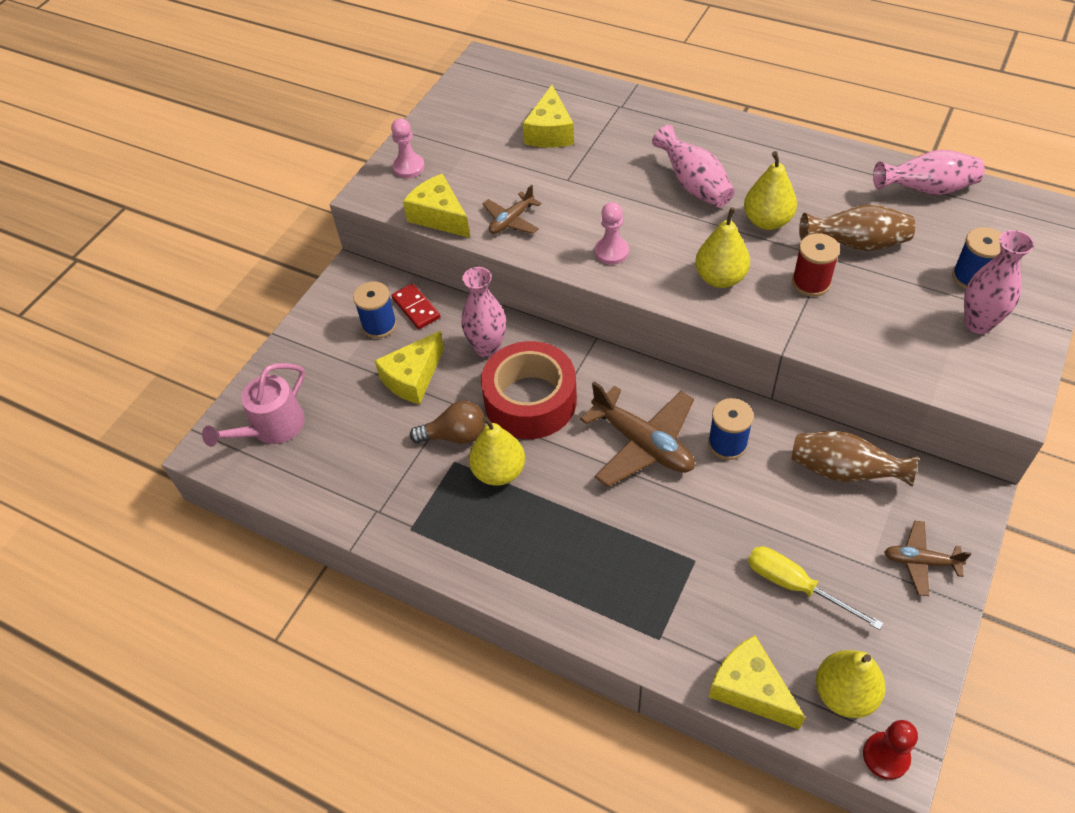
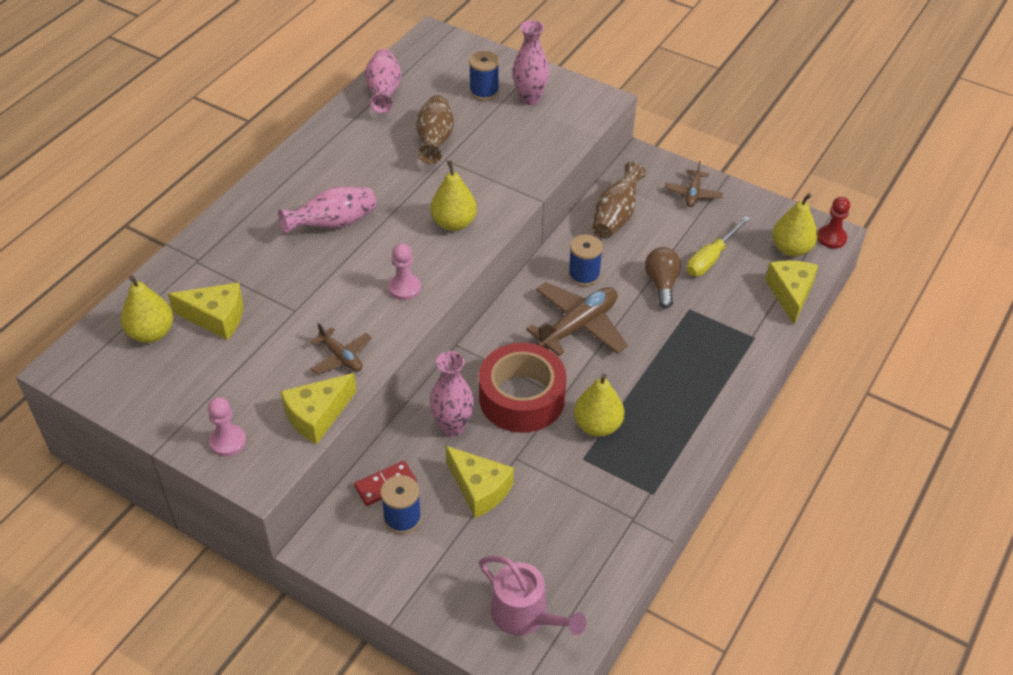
camera: 90 degrees left, 5 degrees down
brown light bulb [410,401,485,444] -> brown light bulb moved to [645,247,681,308]
yellow cheese [709,635,805,729] -> yellow cheese turned 135 degrees clockwise [765,260,818,325]
yellow pear [744,151,797,230] -> yellow pear moved to [121,275,173,343]
red spool [792,233,840,297] -> none

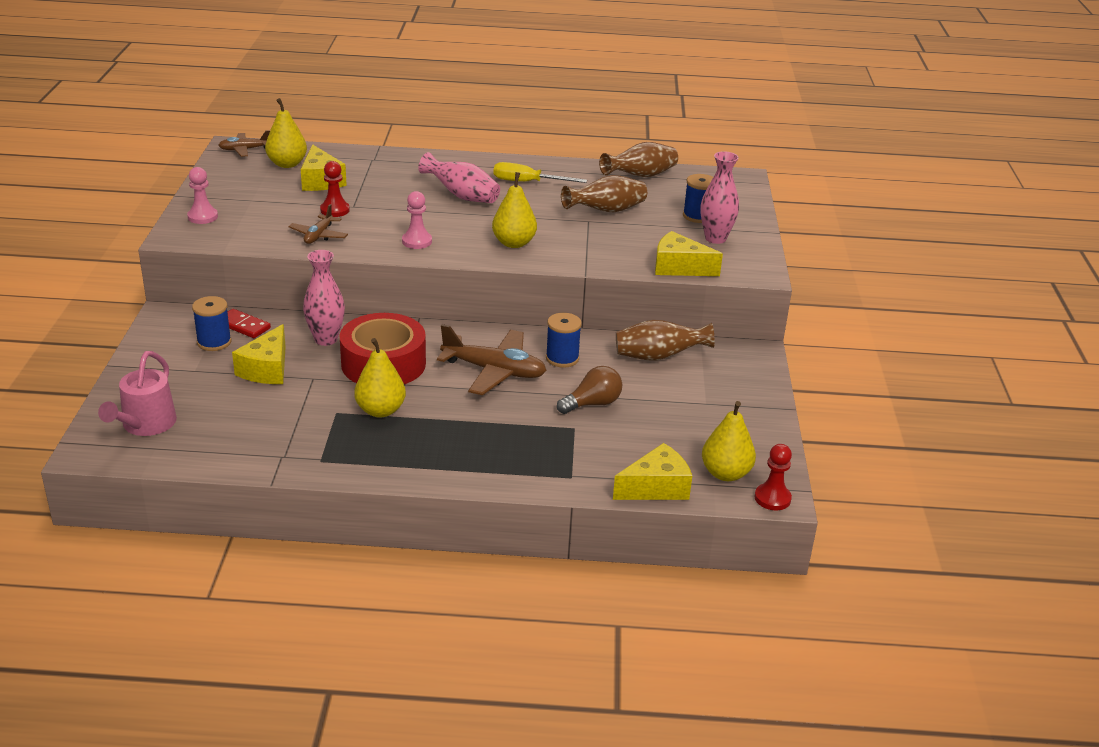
camera: 60 degrees right, 15 degrees down
yellow cheese [280,373,357,444] -> yellow cheese moved to [655,231,723,276]
pink vase [365,49,401,113] -> brown vase [599,142,678,177]
brown plane [664,161,723,207] -> brown plane moved to [218,130,270,157]
yellow screwdriver [687,216,751,276] -> yellow screwdriver moved to [494,162,587,183]
none -> red pawn [320,161,350,217]

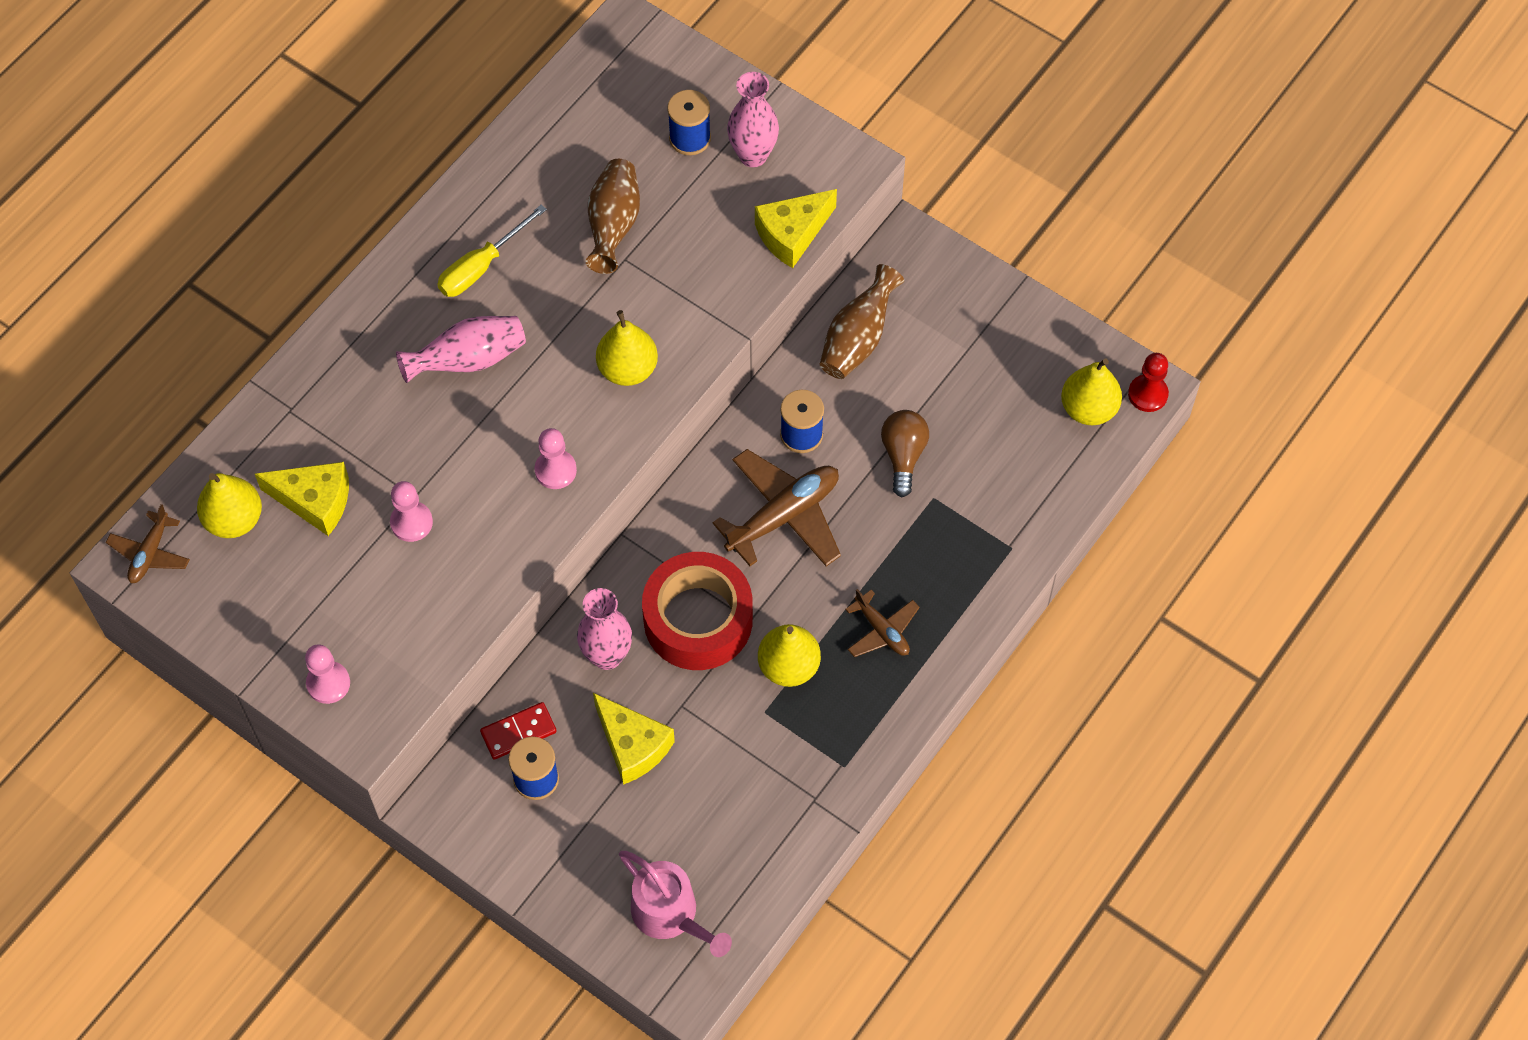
camera: 55 degrees left, 30 degrees up
brown plane [288,204,348,244] -> brown plane moved to [845,589,920,657]
red pawn [320,161,350,217] -> pink pawn [390,481,433,542]
brown vase [599,142,678,177] -> none
yellow cheese [613,443,692,500] -> none

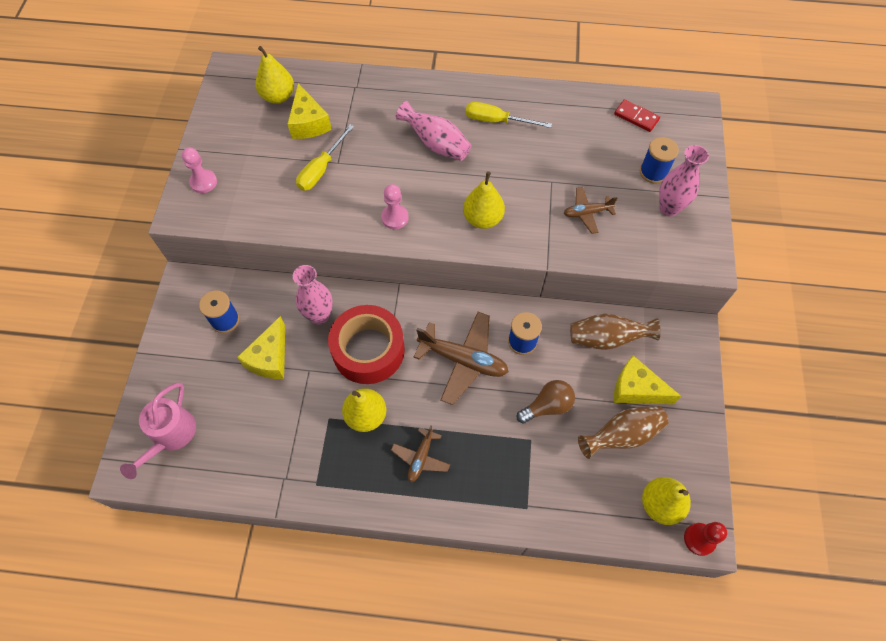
camera: 60 degrees right, 0 degrees up
brown plane [106,504,190,583] -> brown plane moved to [564,187,617,234]
pink pawn [390,481,433,542] -> yellow screwdriver [296,125,354,191]
red domino [480,702,557,760] -> red domino moved to [614,99,660,132]
brown vase [586,159,640,274] -> brown vase moved to [578,406,669,459]
yellow cheese [755,189,837,268] -> yellow cheese moved to [614,356,681,404]

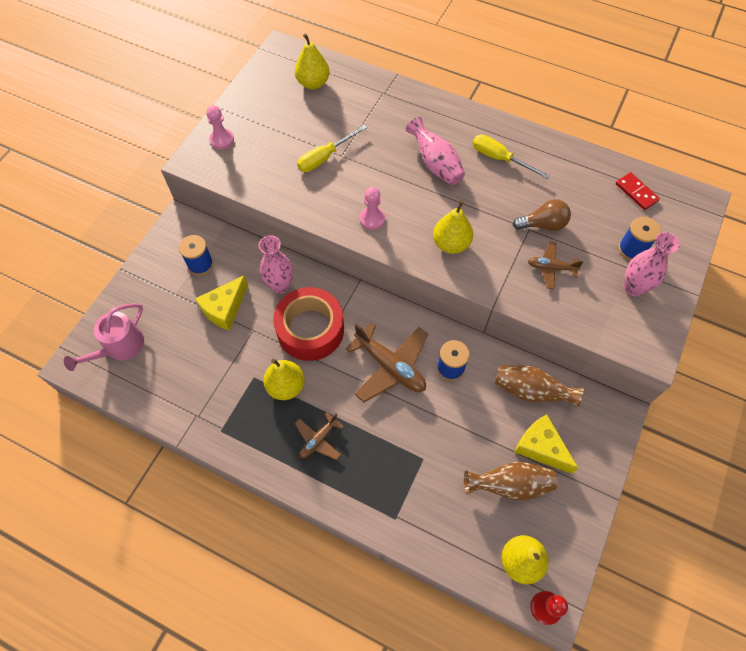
camera: 20 degrees right, 0 degrees up
yellow cheese [287,83,332,139] -> none
brown light bulb [516,380,575,424] -> brown light bulb moved to [513,199,571,231]

